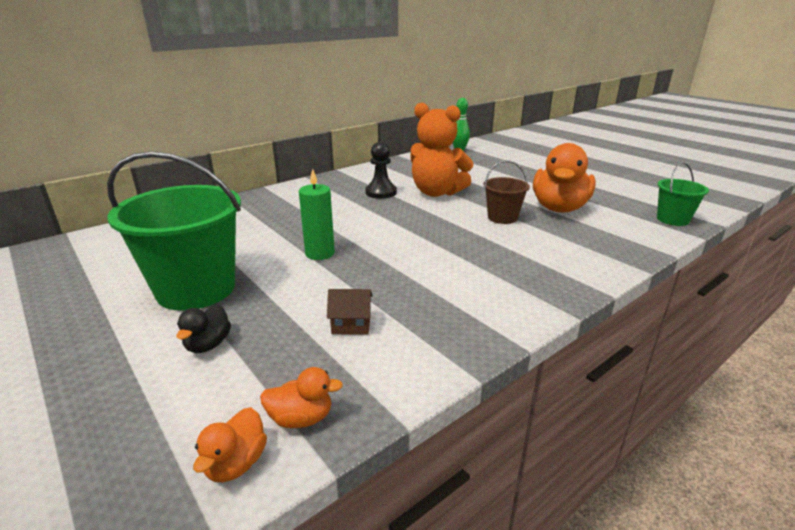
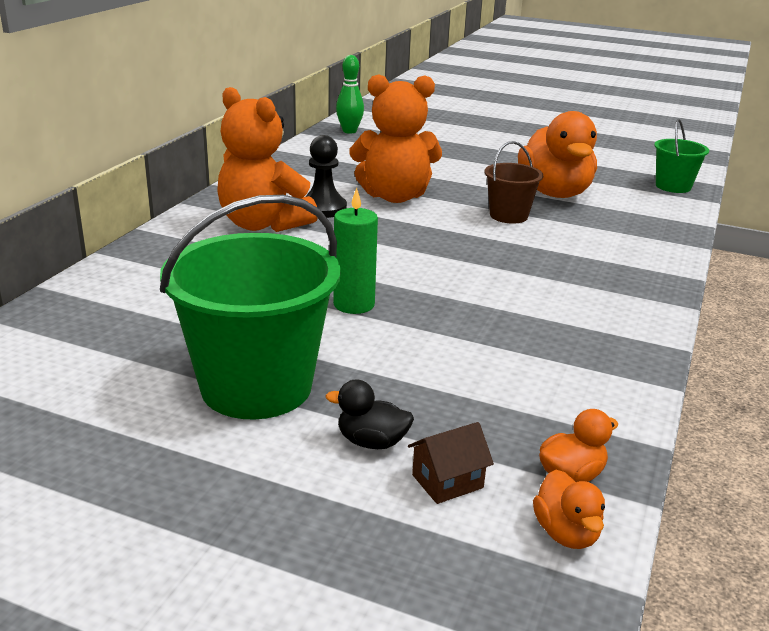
camera: 30 degrees left, 0 degrees up
black duck [176,305,231,353] -> black duck turned 120 degrees clockwise [325,379,414,449]
brown house [327,289,373,335] -> brown house moved to [408,422,494,504]
none -> orange teddy bear [217,87,317,232]

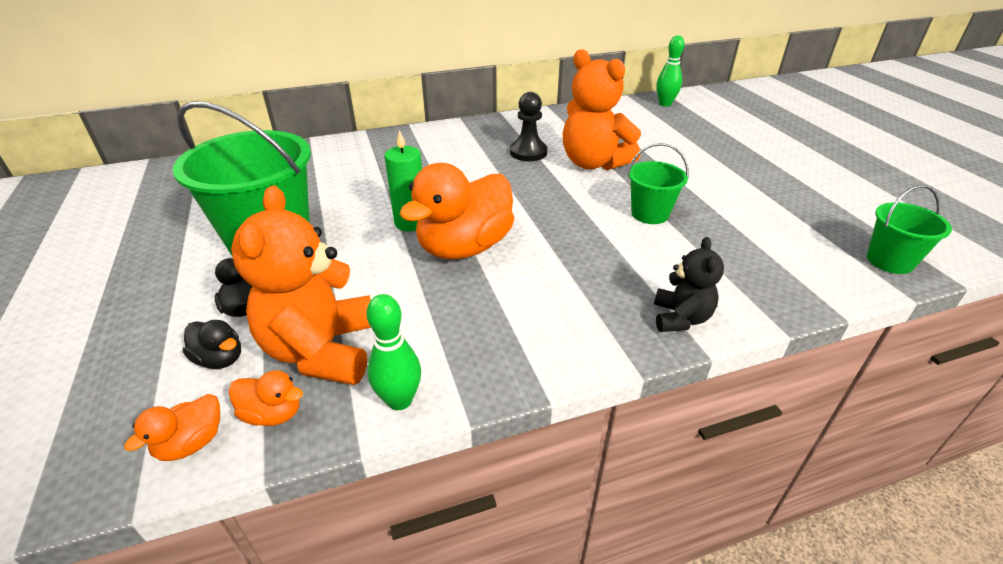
camera: 50 degrees right, 10 degrees up
orange teddy bear [217,87,317,232] -> orange teddy bear moved to [231,185,371,385]
brown house [408,422,494,504] -> black duck [182,320,241,369]
brown bucket [484,141,543,223] -> green bucket [627,143,689,224]
orange duck [518,111,597,198] -> orange duck moved to [399,163,514,259]
none -> green bowling pin [366,294,421,410]
none -> black teddy bear [654,237,724,332]

